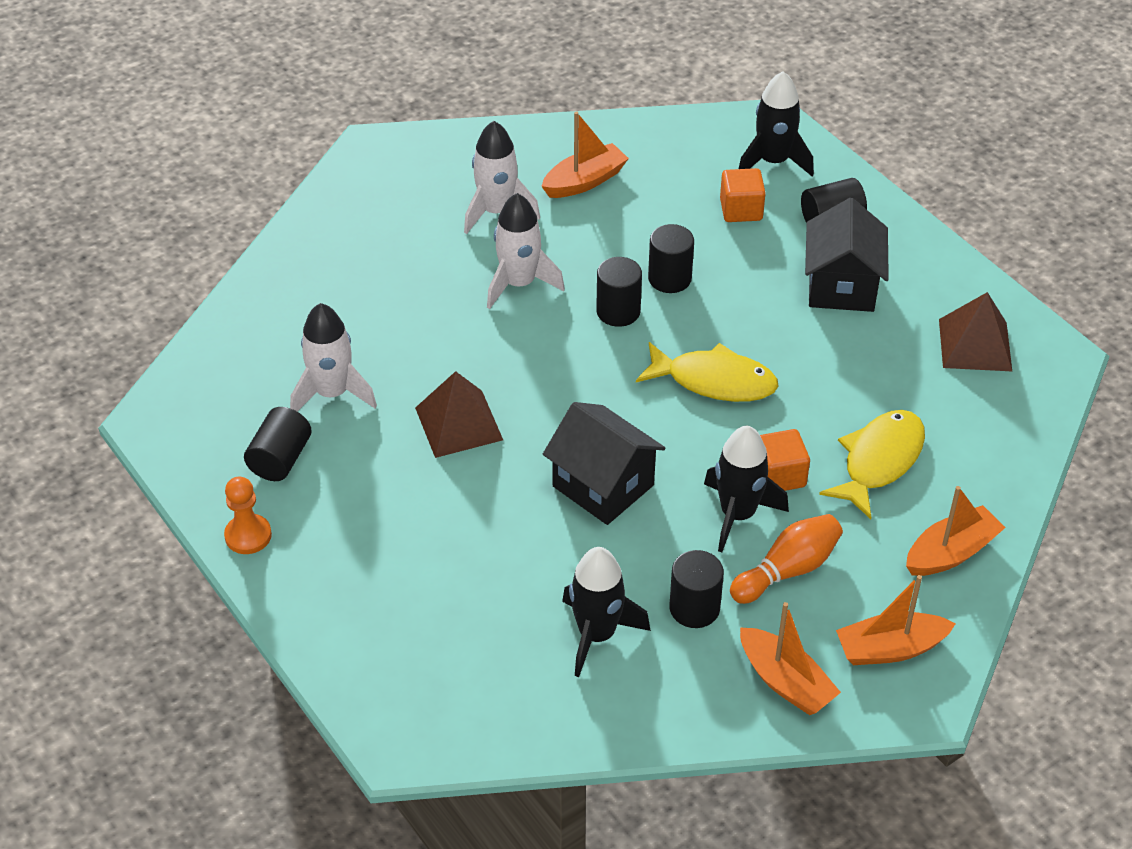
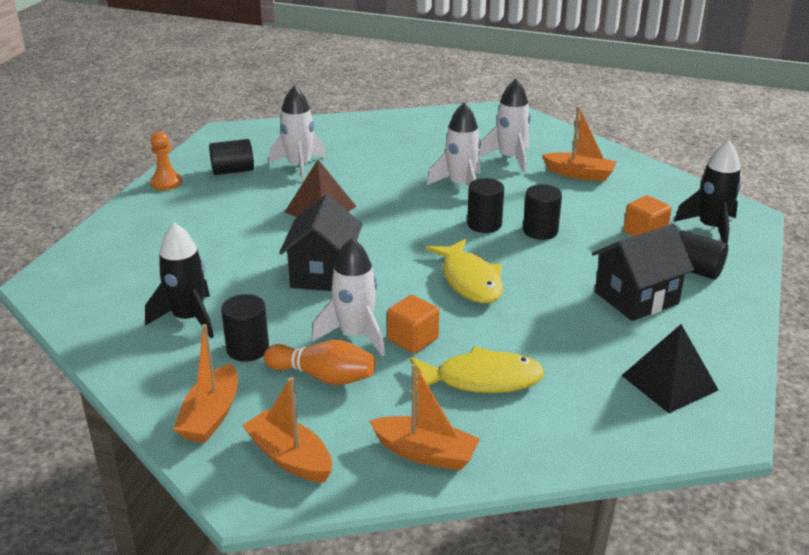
camera: 55 degrees right, 15 degrees down
black rocket [704,426,789,553] -> white rocket [312,237,385,356]
brown pyramid [939,292,1012,371] -> black pyramid [621,324,718,413]

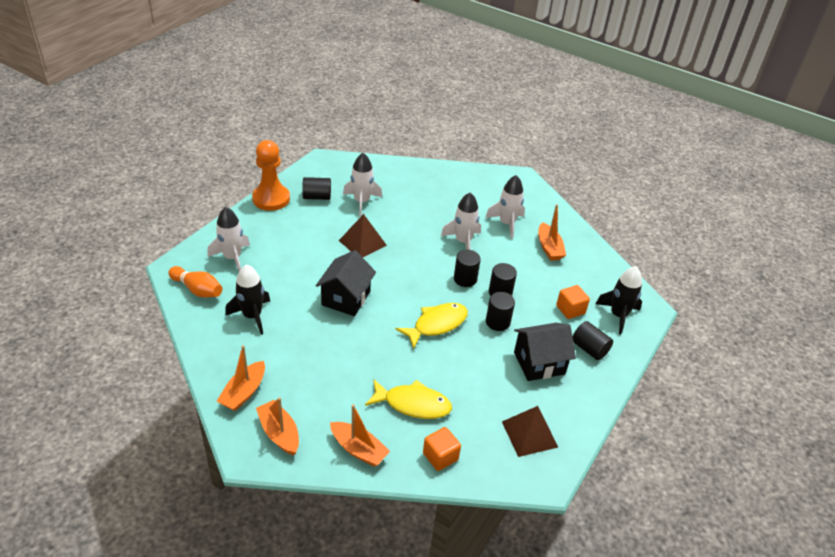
camera: 10 degrees right, 10 degrees up
orange pawn [150,131,182,190] -> orange pawn [252,140,290,211], size x1.81
black cylinder [221,294,269,362] -> black cylinder moved to [486,292,515,331]
orange bowling pin [264,340,375,385] -> orange bowling pin moved to [168,266,222,298]
white rocket [312,237,385,356] -> white rocket moved to [208,207,250,271]
orange cube [387,295,439,353] -> orange cube moved to [423,427,461,471]
yellow fish [426,239,503,303] -> yellow fish turned 120 degrees counterclockwise [396,303,468,349]
orange boat [542,106,617,182] -> orange boat turned 45 degrees clockwise [538,204,566,261]
black pyramid [621,324,718,413] -> brown pyramid [502,406,558,457]

